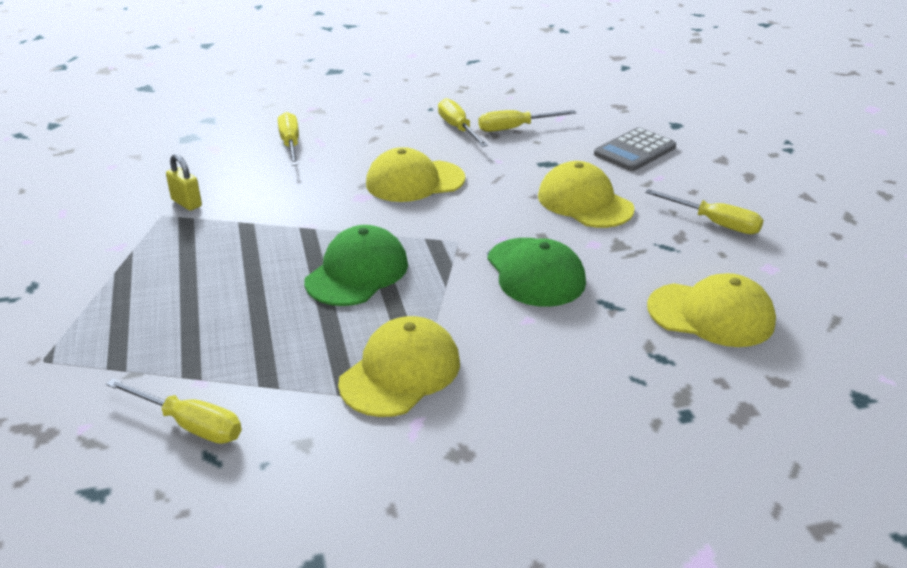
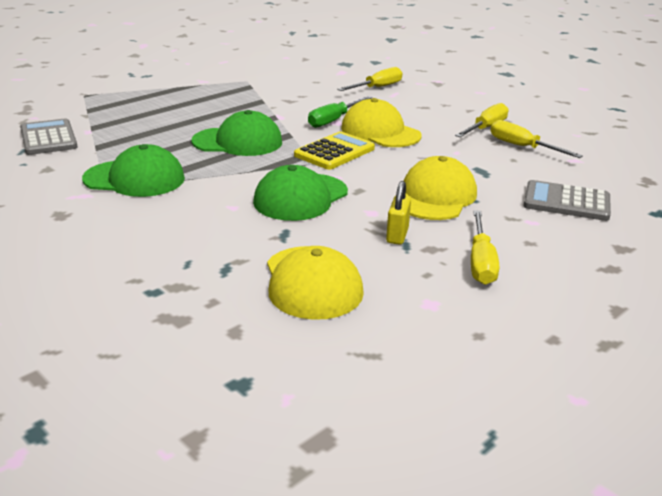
camera: 60 degrees right, 5 degrees down
yellow screwdriver [106,378,242,444] -> grey calculator [20,119,78,155]
yellow padlock [166,154,202,211] -> yellow padlock moved to [386,181,411,245]
yellow cap [338,316,460,417] -> green cap [82,144,185,197]
none -> yellow calculator [294,131,375,170]
none -> green screwdriver [308,96,372,128]

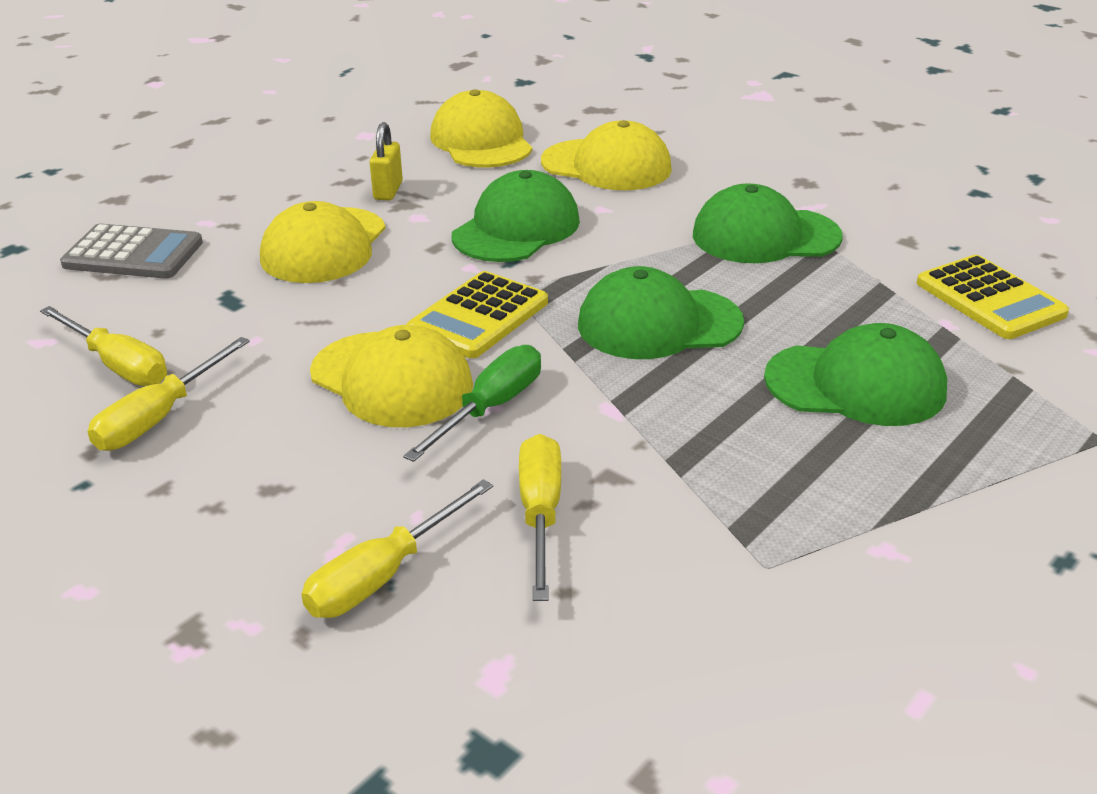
camera: 175 degrees right, 5 degrees up
grey calculator [20,119,78,155] -> yellow calculator [917,255,1069,339]
yellow screwdriver [471,210,499,285] -> yellow screwdriver moved to [519,434,561,601]
none -> yellow cap [541,120,672,190]
none -> green cap [764,323,947,426]

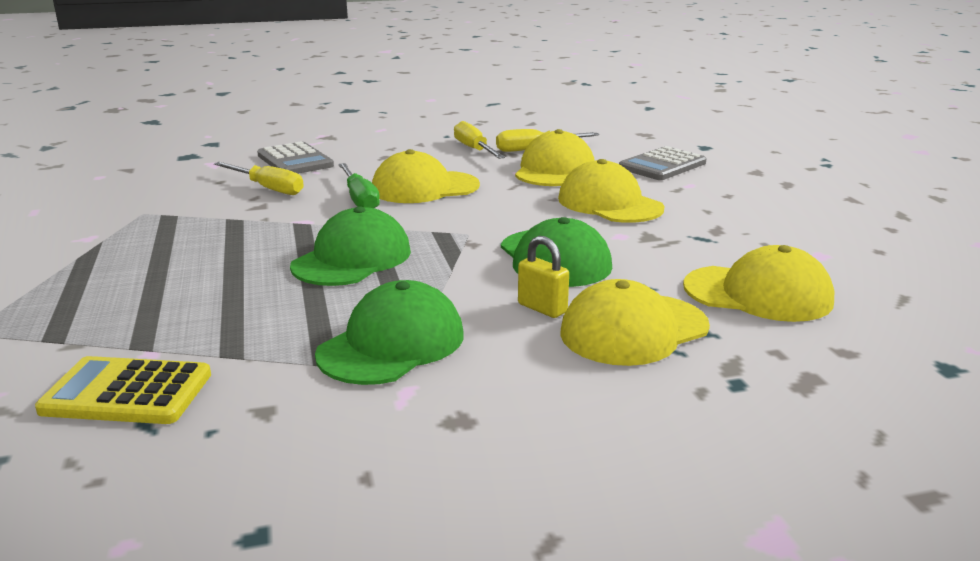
camera: 125 degrees right, 10 degrees down
yellow screwdriver [301,479,493,618] -> grey calculator [257,141,334,174]
yellow padlock [370,122,403,200] -> yellow padlock moved to [518,236,569,318]
yellow calculator [407,271,548,358] -> none
green cap [764,323,947,426] -> none
none -> yellow cap [515,129,595,186]

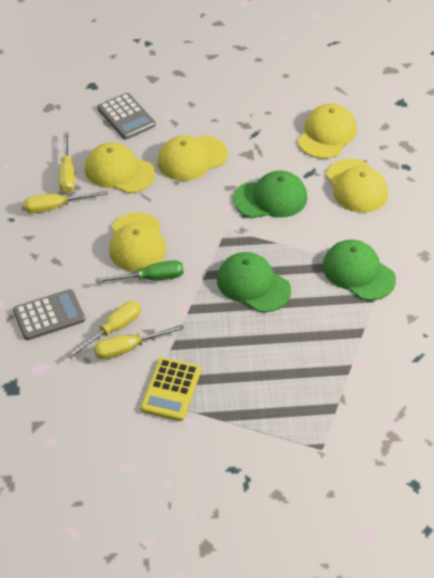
camera: 80 degrees left, 25 degrees up
yellow calculator [35,356,211,424] -> yellow calculator moved to [141,357,201,421]
yellow padlock [518,236,569,318] -> none
none -> yellow screwdriver [94,324,184,359]

